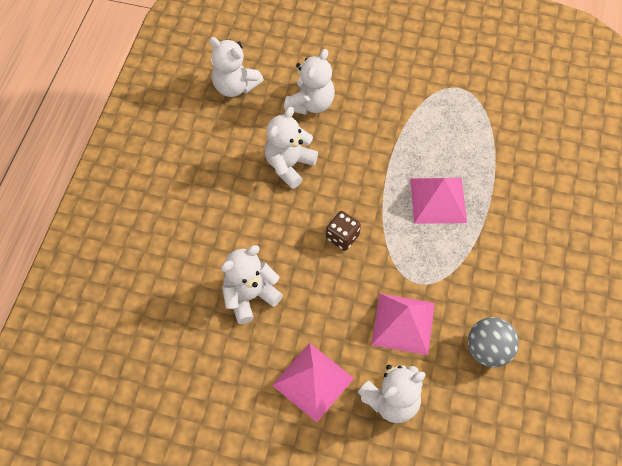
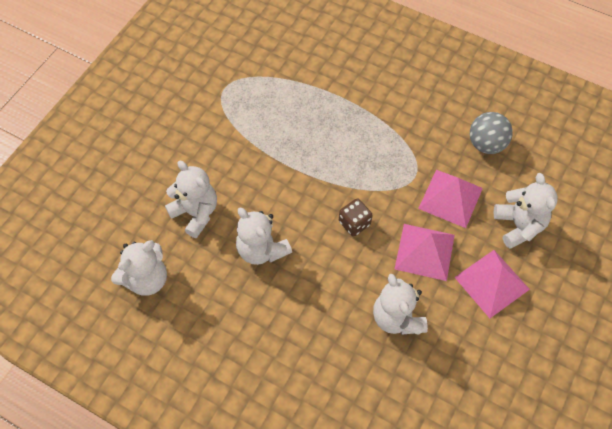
camera: 75 degrees left, 0 degrees up
pink pyramid [410,178,467,224] -> pink pyramid moved to [395,224,455,281]

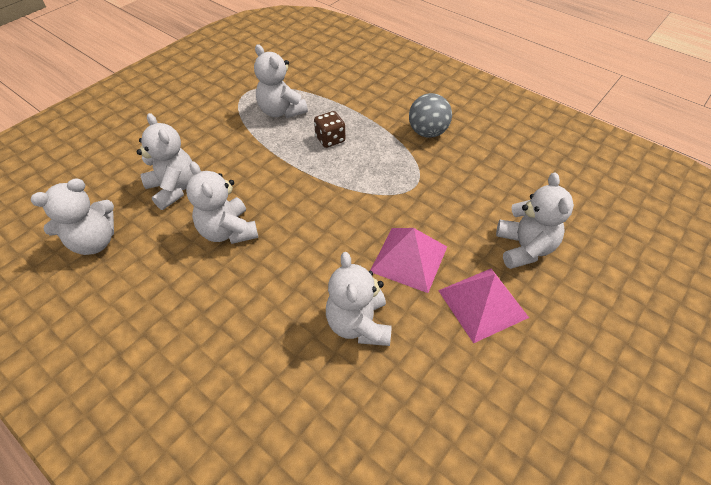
camera: 10 degrees right, 10 degrees down
brown dice [339,198,373,237] -> brown dice moved to [314,111,345,148]
pink pyramid [418,170,483,228] -> none
grey ball [470,112,513,154] -> grey ball moved to [409,93,452,138]
none -> white teddy bear [254,44,308,118]

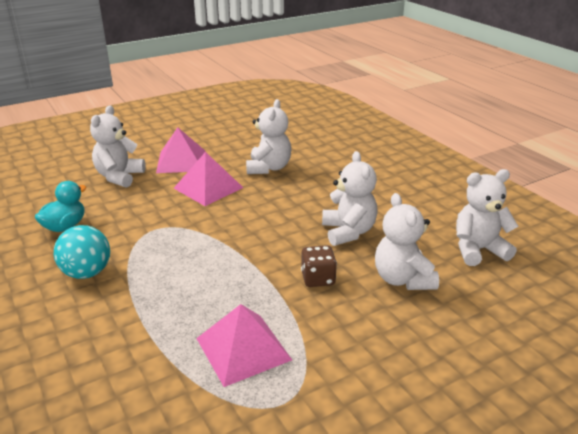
camera: 160 degrees left, 20 degrees down
white teddy bear [254,44,308,118] -> pink pyramid [196,304,292,387]
brown dice [314,111,345,148] -> brown dice moved to [301,245,337,287]
grey ball [409,93,452,138] -> turquoise ball [54,225,110,279]
none -> turquoise duck [35,181,86,232]

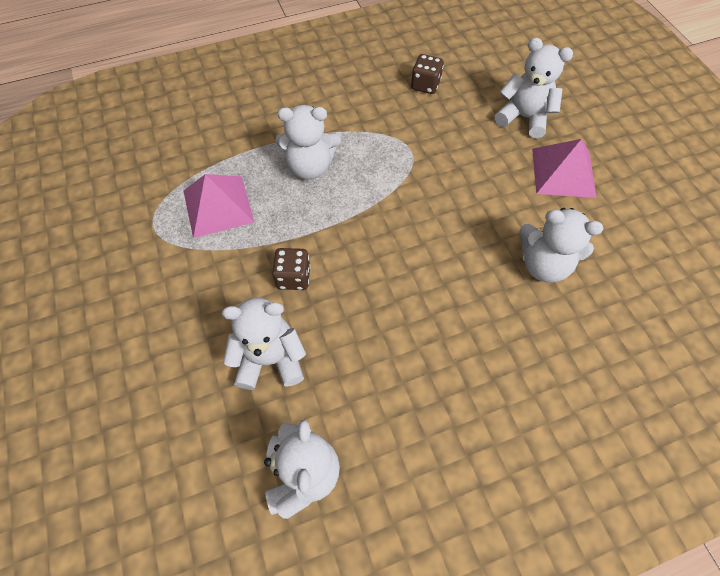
camera: 100 degrees right, 30 degrees up
turquoise duck [35,181,86,232] -> brown dice [411,54,444,94]
turquoise ball [54,225,110,279] -> none
pink pyramid [174,152,243,206] -> none
white teddy bear [322,151,378,246] -> white teddy bear moved to [275,105,341,180]

